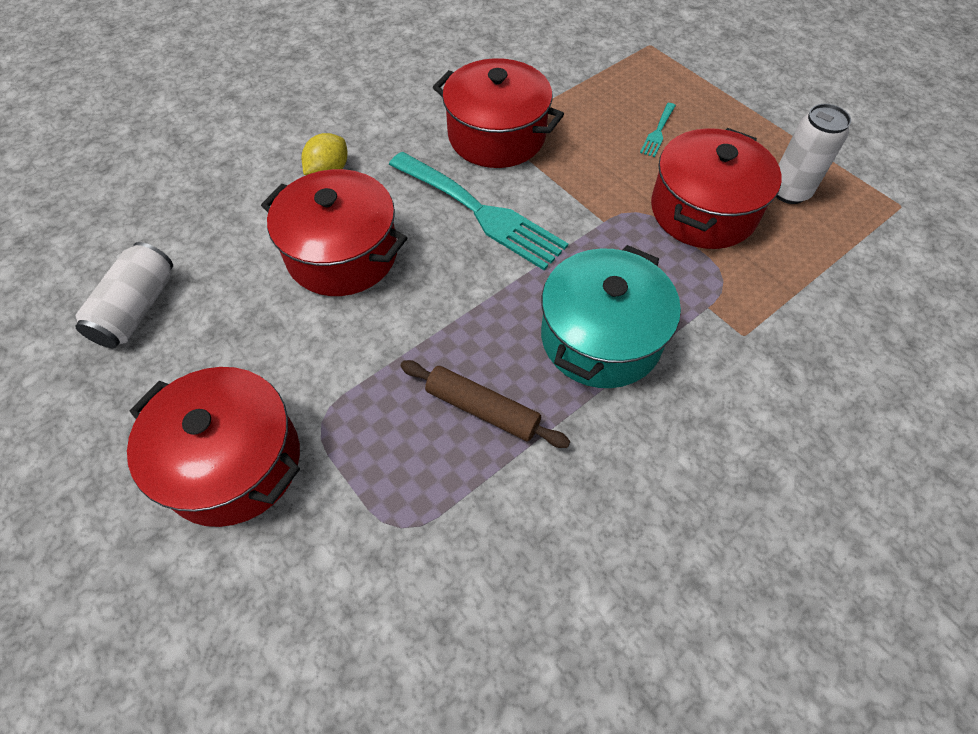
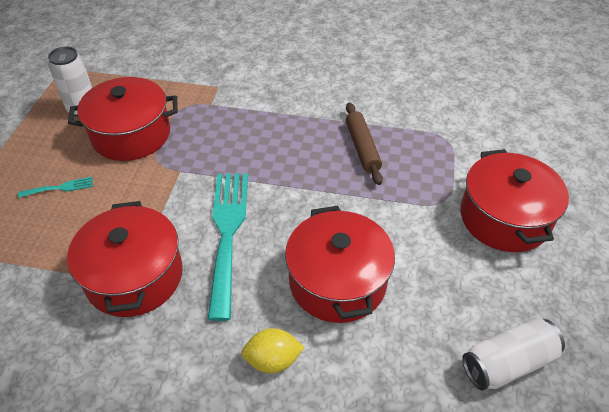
camera: 130 degrees left, 10 degrees down
turquoise pot [541,245,681,388] -> none

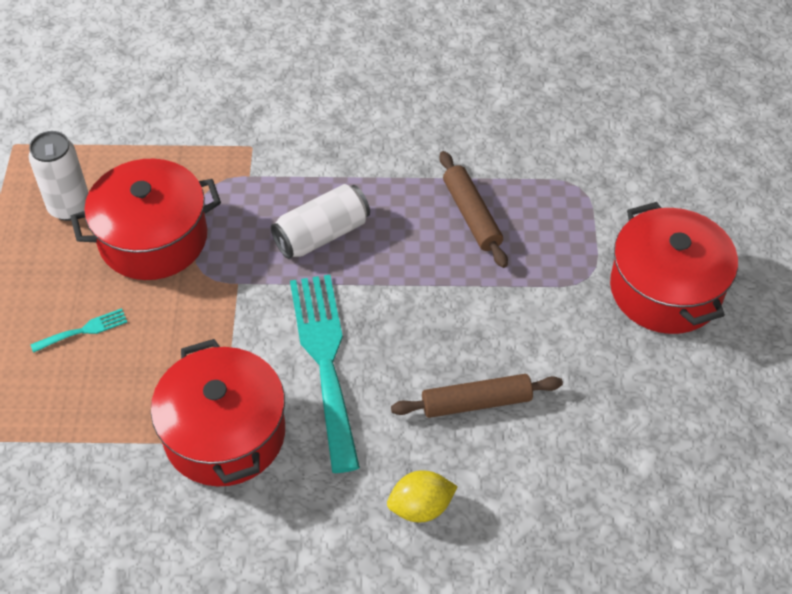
camera: 10 degrees left, 5 degrees up
red pot [285,206,395,323] -> brown rolling pin [391,374,563,418]
white can [462,318,565,391] -> white can moved to [271,184,370,259]

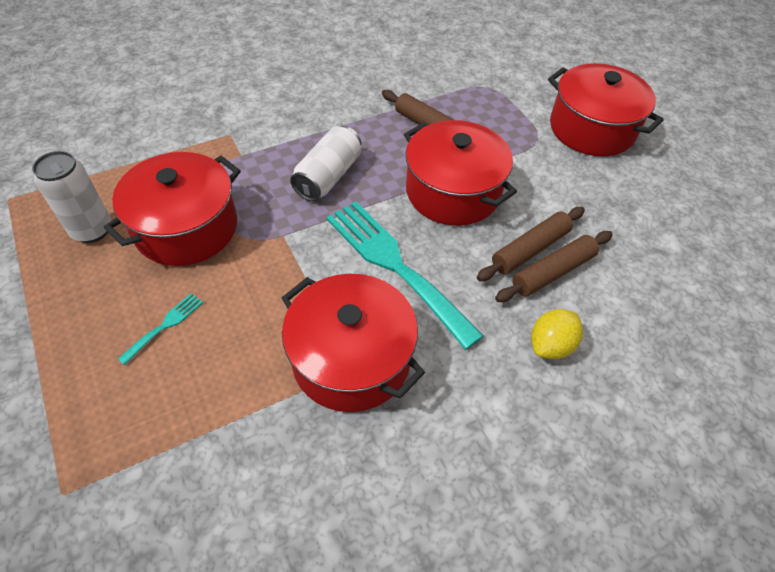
camera: 30 degrees left, 0 degrees up
none -> red pot [404,120,517,226]
none -> brown rolling pin [495,231,613,302]

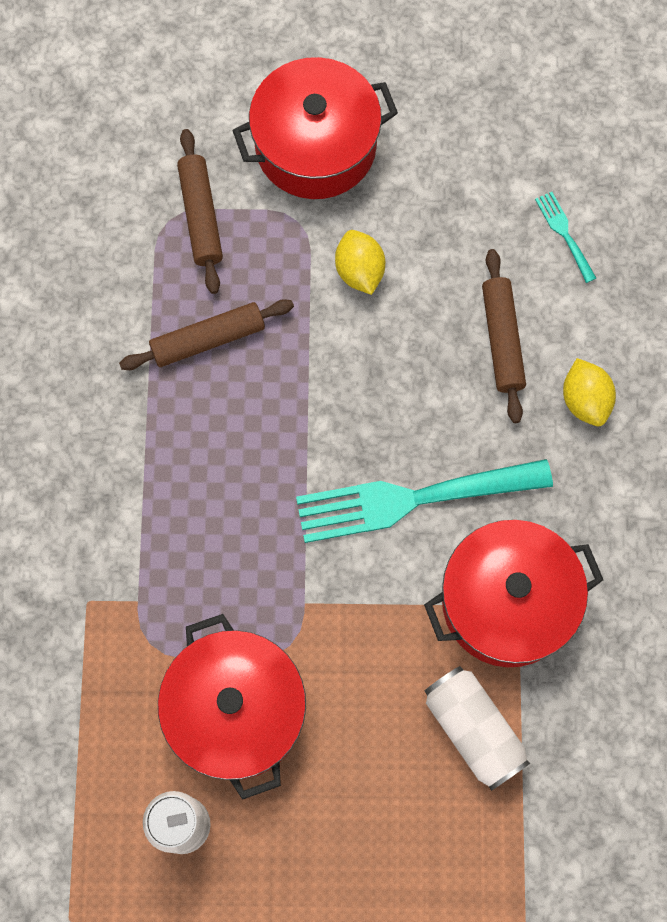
camera: 60 degrees left, 20 degrees up
turquoise fork [118,293,203,365] -> turquoise fork moved to [535,192,596,283]
white can [290,126,361,201] -> white can moved to [425,666,530,791]
red pot [404,120,517,226] -> none
brown rolling pin [477,207,585,281] -> brown rolling pin moved to [177,129,223,294]
none -> yellow lemon [335,230,385,295]

